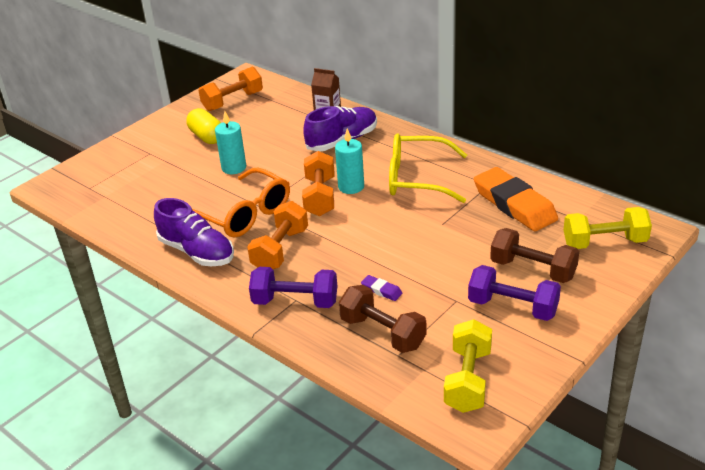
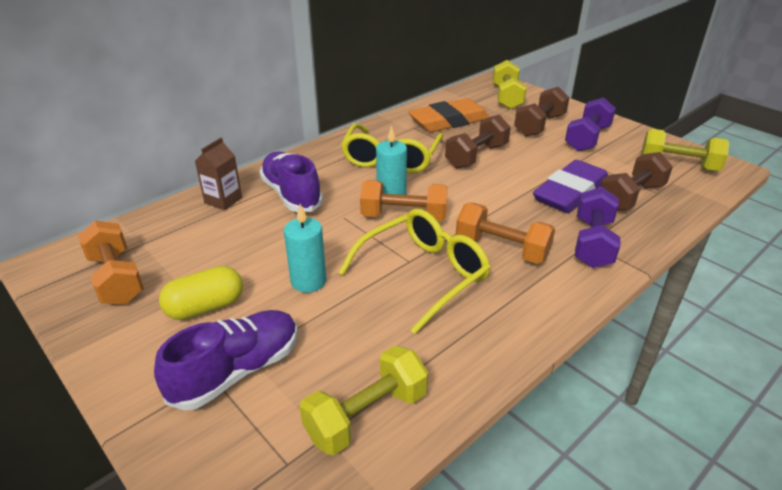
camera: 85 degrees left, 0 degrees up
purple shoe [154,198,234,266] -> purple shoe moved to [154,310,298,410]
orange glasses [192,168,290,238] -> yellow glasses [339,209,491,334]
purple eraser [361,275,402,301] -> purple eraser [533,160,608,213], size x2.50
none -> yellow dumbbell [300,346,428,455]
none -> brown dumbbell [445,115,511,169]

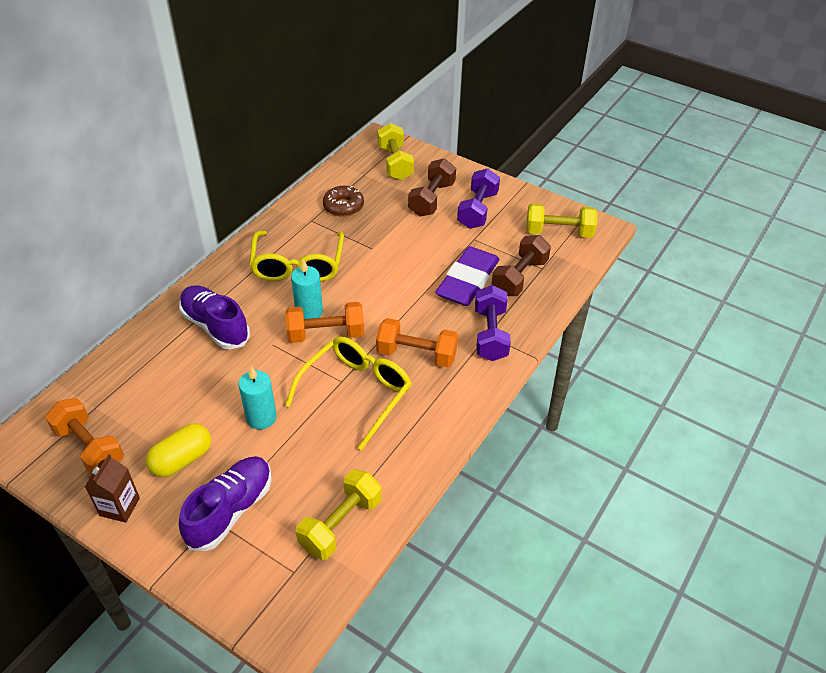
camera: 15 degrees left, 10 degrees up
brown carton [195,137,242,210] -> brown carton moved to [85,454,140,523]
orange eraser [408,98,490,132] -> brown donut [323,186,364,217]
brown dumbbell [445,115,511,169] -> none

